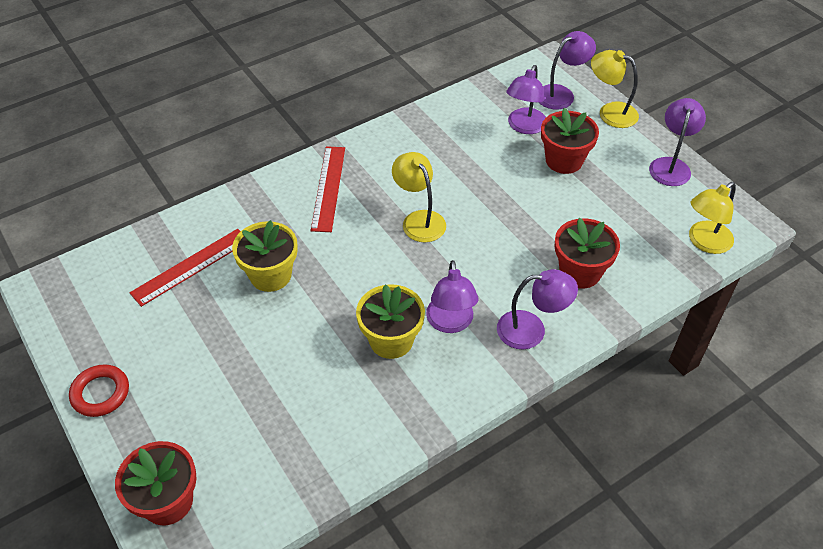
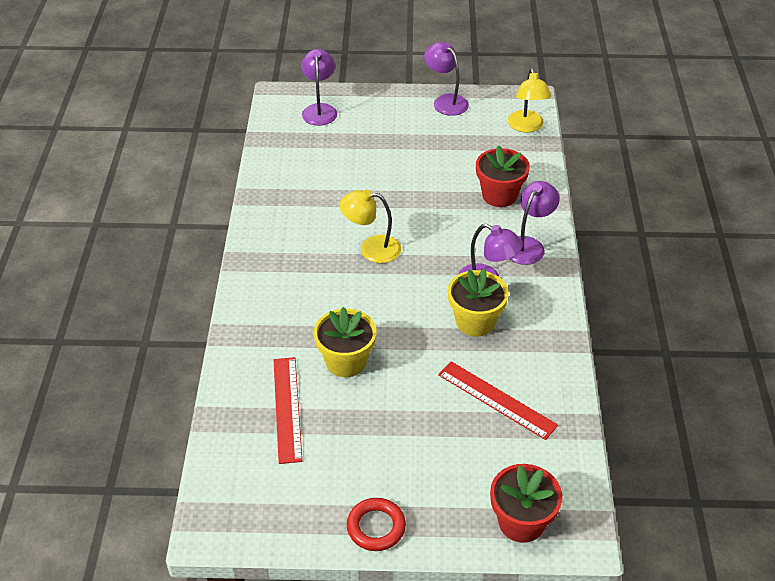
camera: 55 degrees left, 5 degrees down
red ruler [311,146,345,232] -> red ruler moved to [438,361,558,440]
purple lamp [506,65,546,134] -> none
red flower pot [541,108,599,174] -> none
yellow lamp [591,50,639,128] -> none

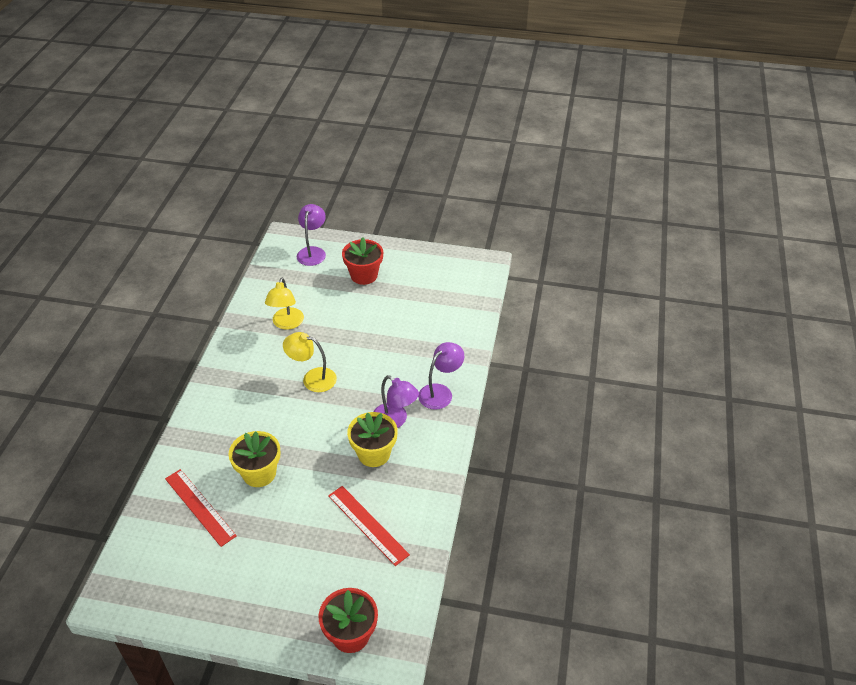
camera: 10 degrees right, 0 degrees up
red ruler [274,357,302,464] -> red ruler turned 45 degrees counterclockwise [165,469,237,547]
red ring [347,498,406,551] -> none
purple lamp [424,42,469,116] -> none
red flower pot [476,145,530,207] -> red flower pot moved to [342,237,383,285]
yellow lamp [508,68,551,133] -> yellow lamp moved to [265,277,304,330]

